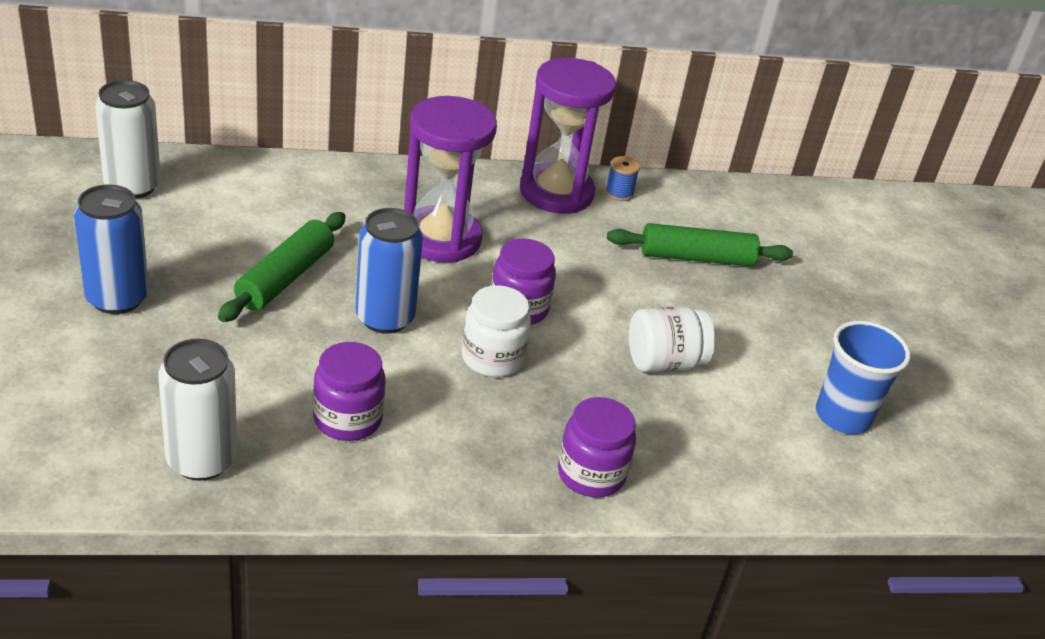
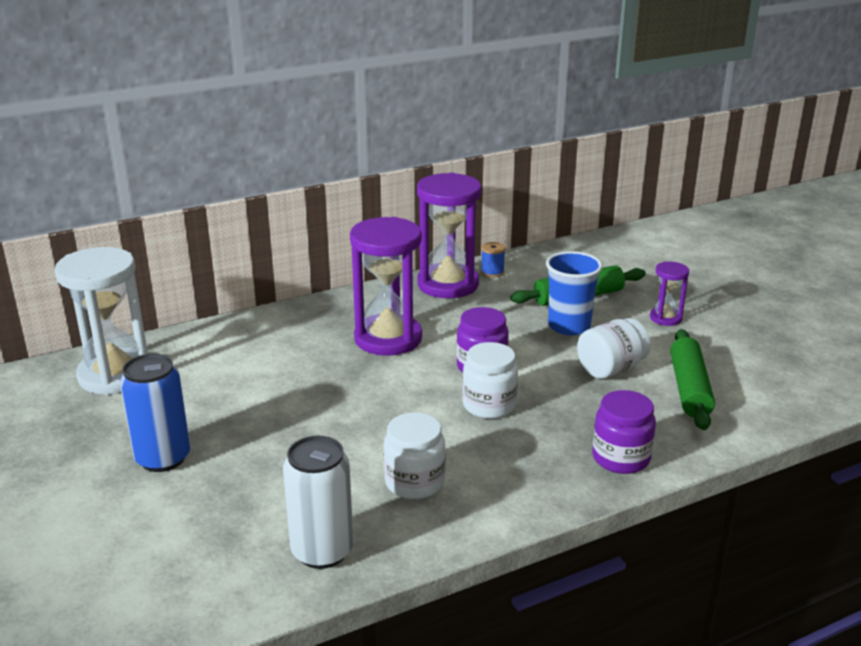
camera: 15 degrees left, 10 degrees down
white can [95,80,161,199] -> white hourglass [54,247,148,395]
green rolling pin [218,212,346,322] -> green rolling pin moved to [670,329,715,430]
purple jar [313,342,386,441] -> white jar [384,412,445,499]
blue can [356,208,423,334] -> none
blue cup [816,321,911,434] -> blue cup moved to [546,251,603,335]
none -> purple hourglass [650,262,689,326]

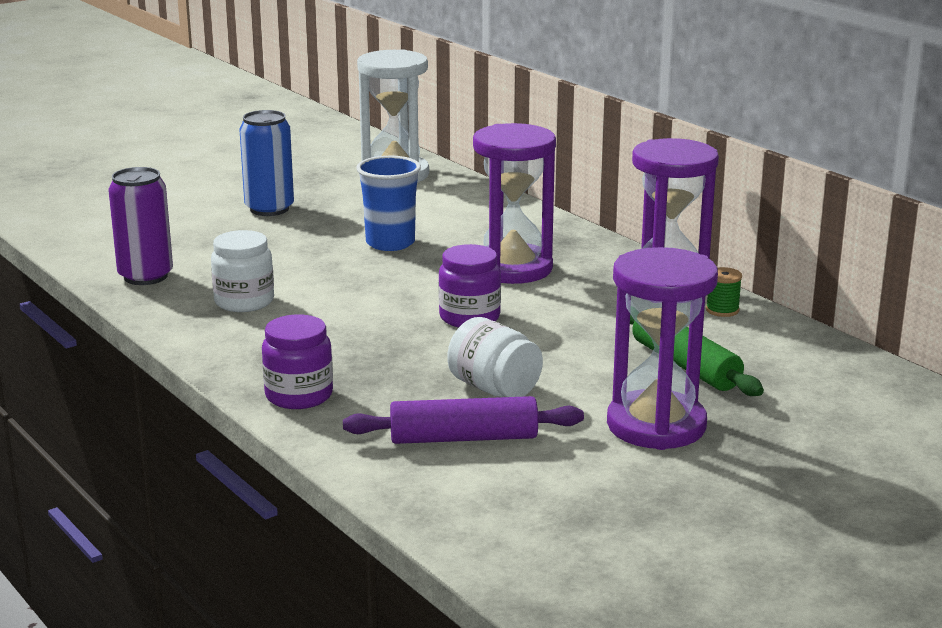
camera: 80 degrees right, 5 degrees down
white can [283,436,354,569] -> purple can [108,167,173,285]
white jar [462,342,518,419] -> none
blue spool [481,242,505,277] -> green spool [706,267,742,317]
blue cup [546,251,603,335] -> blue cup moved to [356,156,421,251]
purple hourglass [650,262,689,326] -> purple hourglass [607,247,718,450], size x2.04
green rolling pin [670,329,715,430] -> purple rolling pin [343,396,584,444]

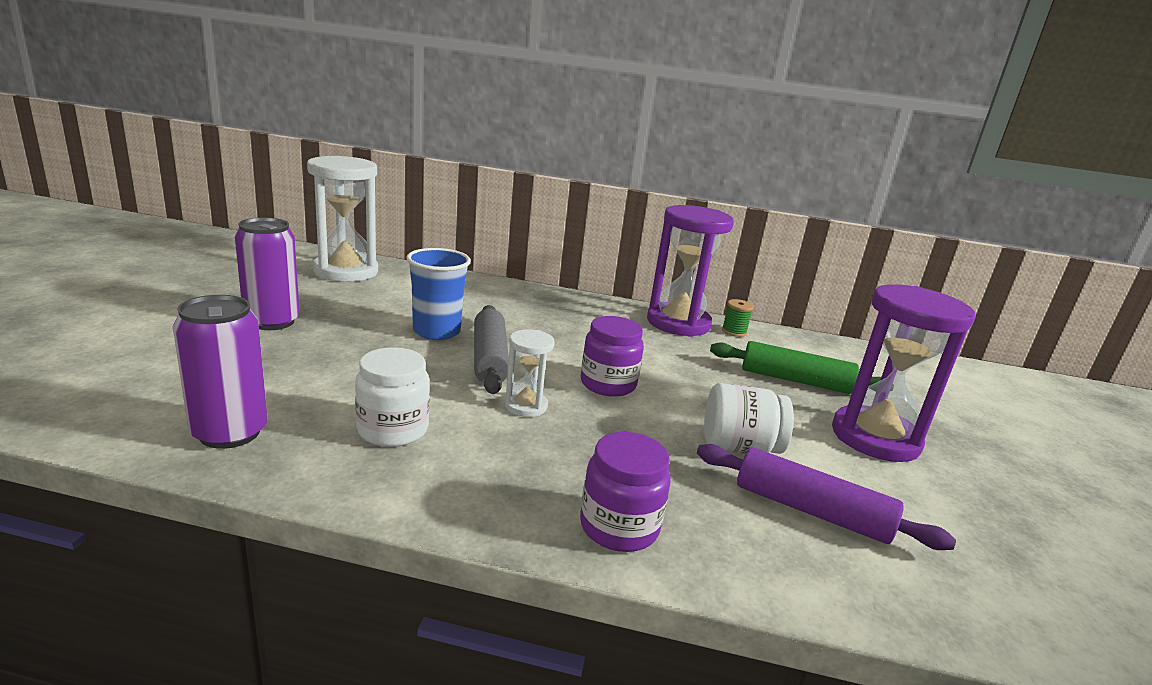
camera: 45 degrees left, 0 degrees up
blue can [239,110,294,216] -> purple can [235,217,300,330]
purple rolling pin [343,396,584,444] -> purple rolling pin turned 75 degrees clockwise [697,444,956,550]
purple hourglass [473,123,556,284] -> none
none -> grey rolling pin [474,305,509,394]
none -> white hourglass [505,329,555,417]

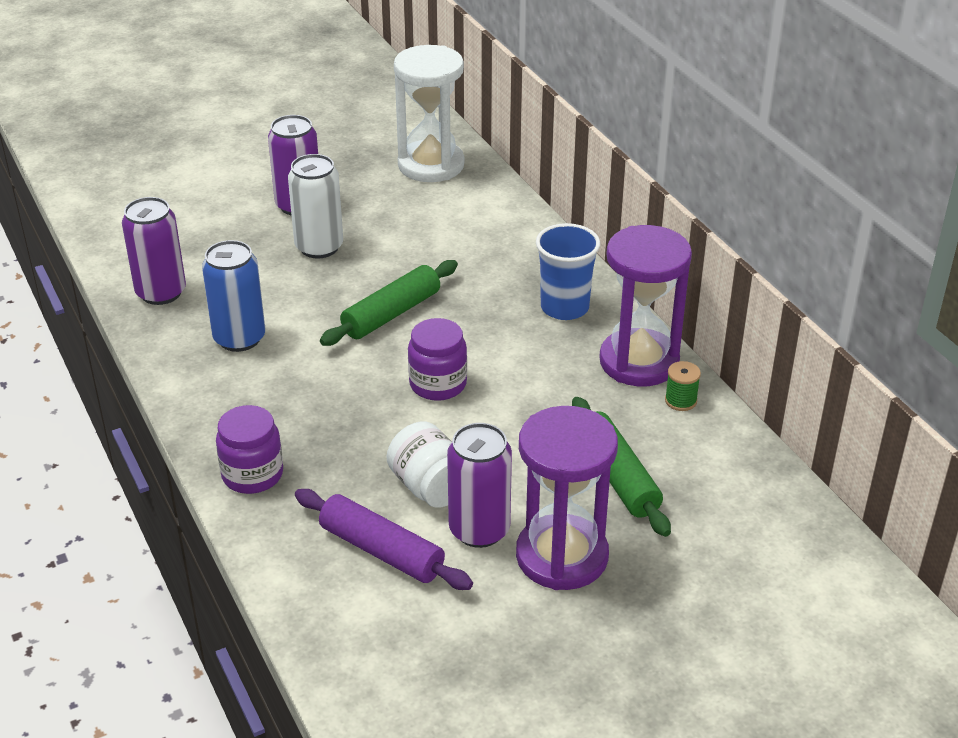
camera: 55 degrees right, 15 degrees up
white jar [355,347,430,447] -> blue can [202,240,265,352]
blue cup [406,248,471,340] -> blue cup moved to [536,223,600,320]
grey rolling pin [474,305,509,394] -> green rolling pin [320,260,458,346]
white hourglass [505,329,555,417] -> none
purple rolling pin [697,444,956,550] -> purple rolling pin turned 45 degrees counterclockwise [295,489,473,590]
none -> white can [288,154,343,259]
none -> purple can [447,423,512,548]

